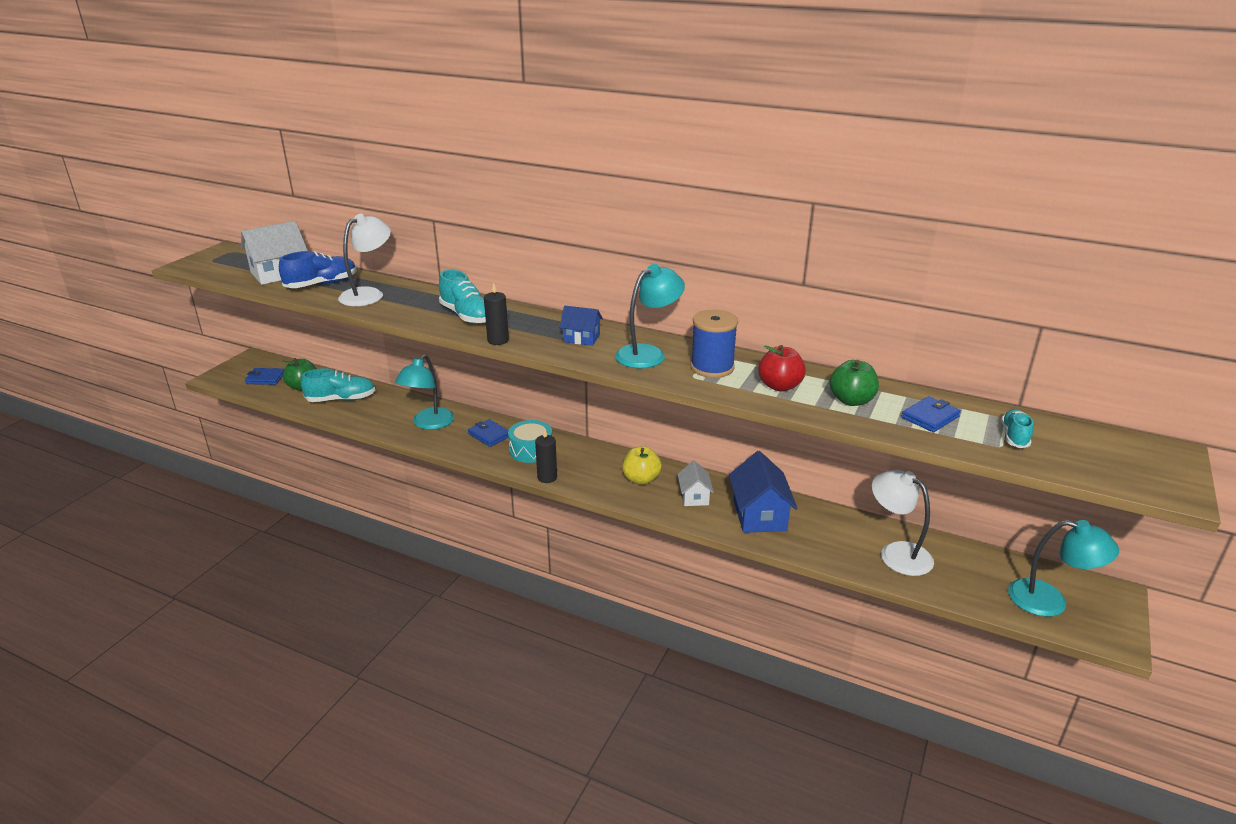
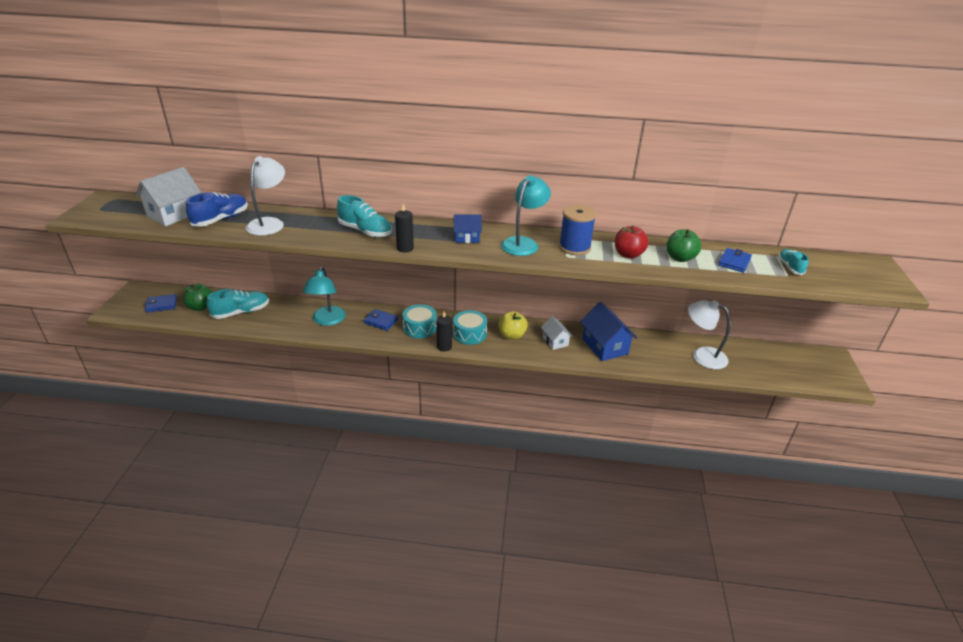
camera: 20 degrees left, 5 degrees up
turquoise lamp [1008,520,1119,617] -> none
none -> turquoise drum [453,310,487,345]

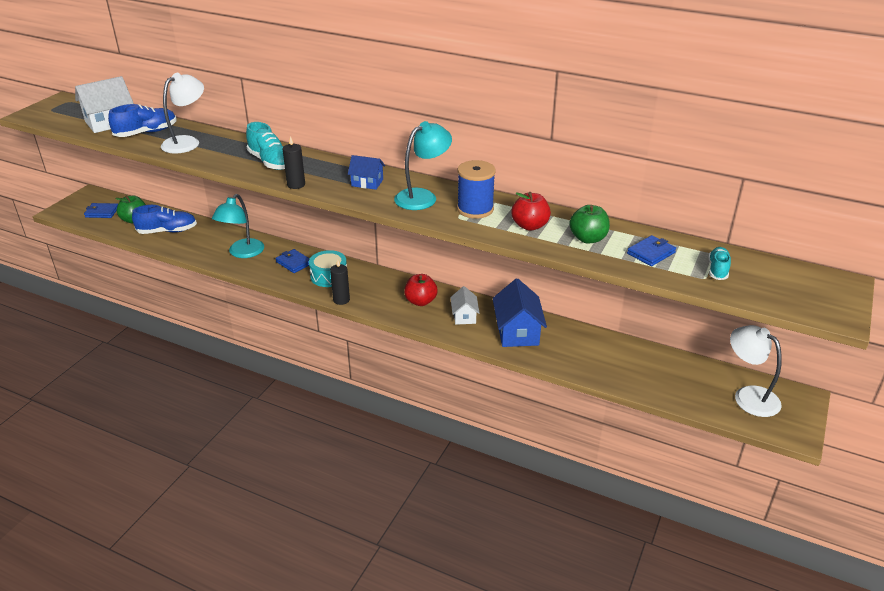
camera: 20 degrees right, 0 degrees up
turquoise shoe [207,289,269,319] -> blue shoe [132,205,197,234]
turquoise drum [453,310,487,345] -> none
yellow apple [499,311,528,340] -> red apple [404,274,438,306]
white lamp [688,300,730,369] -> white lamp moved to [730,325,782,417]

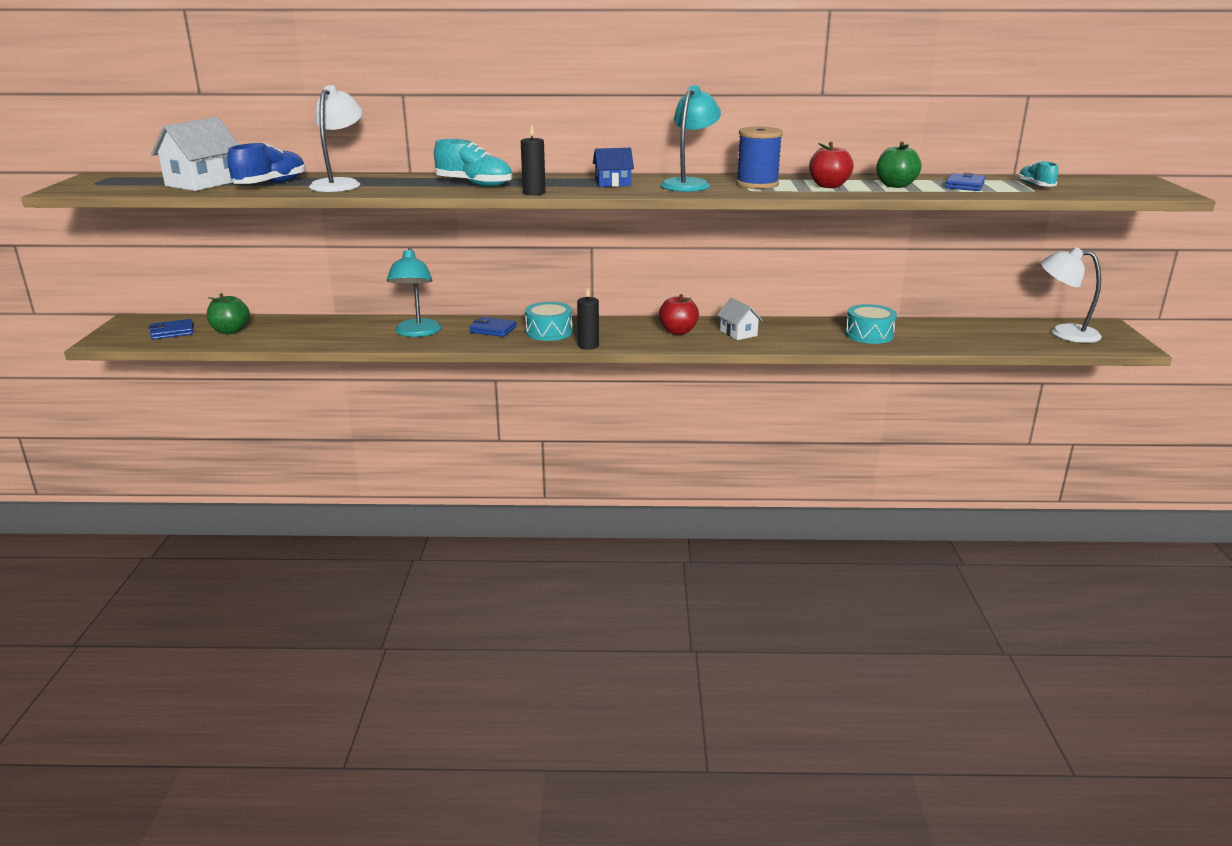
camera: 25 degrees left, 10 degrees down
blue shoe [132,205,197,234] -> none
blue house [492,278,547,347] -> none
none -> turquoise drum [845,304,897,344]

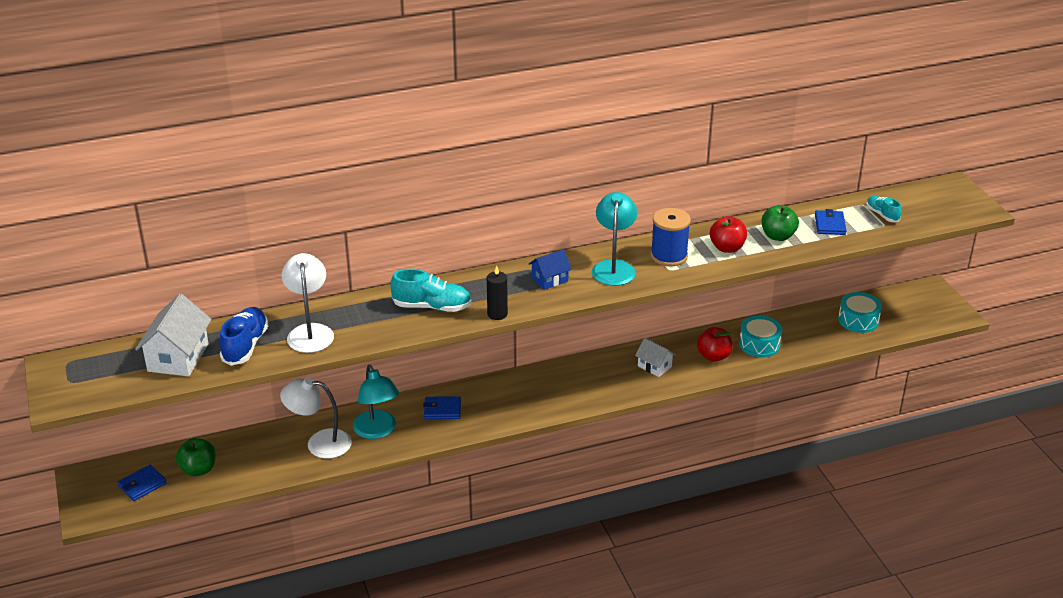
camera: 20 degrees left, 10 degrees up
turquoise drum [525,302,573,341] -> turquoise drum moved to [838,292,882,333]
black candle [577,287,599,350] -> none
red apple [659,294,699,335] -> red apple moved to [697,327,733,362]
white lamp [1041,247,1102,343] -> white lamp moved to [280,377,352,459]

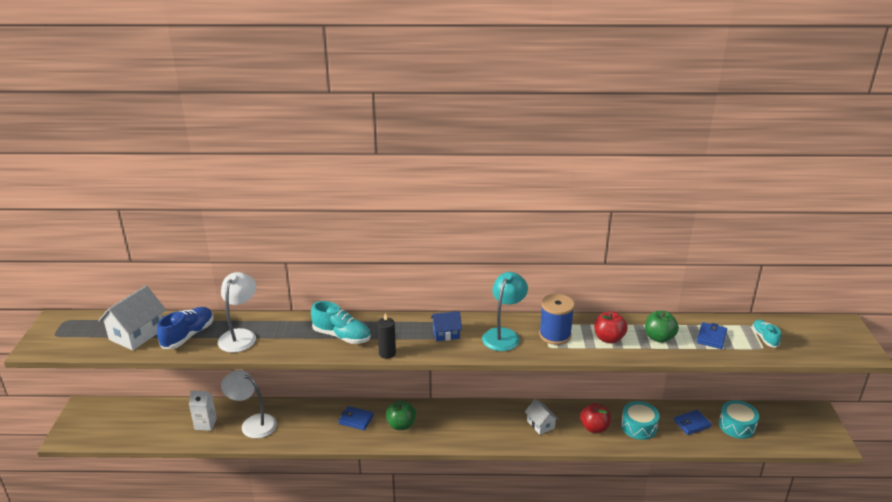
camera: 20 degrees right, 5 degrees down
blue wallet [117,465,167,501] -> blue wallet moved to [674,410,712,435]
green apple [176,438,216,476] -> green apple moved to [386,400,416,430]
turquoise lamp [353,365,399,439] -> none
none -> white carton [189,390,217,431]

